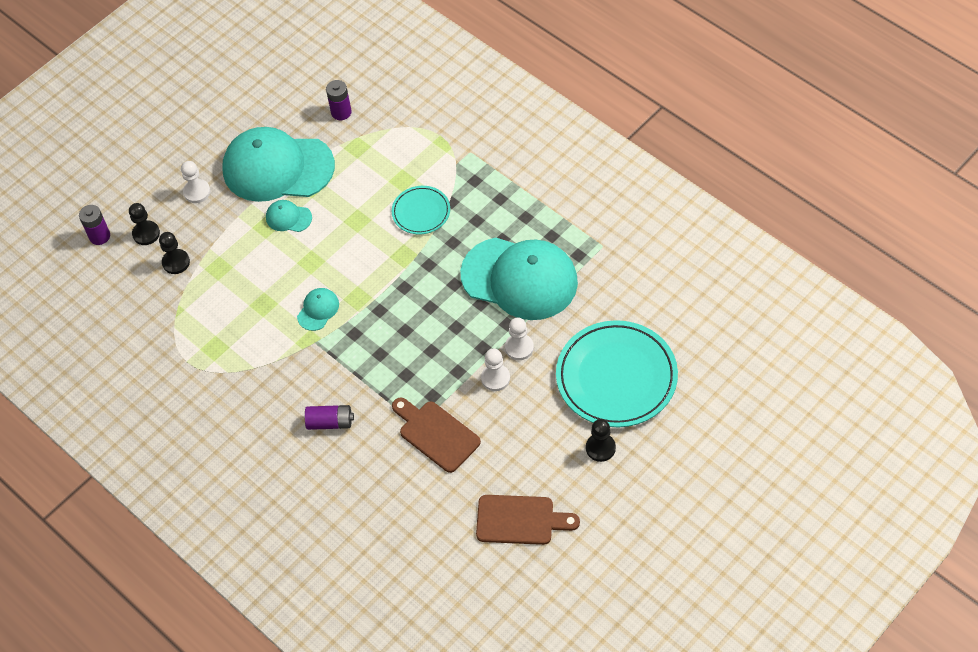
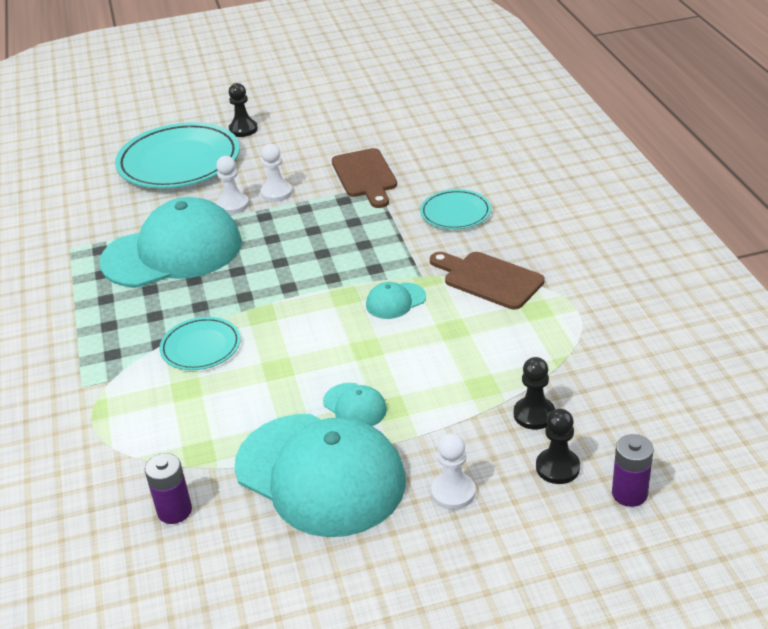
camera: 150 degrees left, 20 degrees down
purple battery [305,405,354,430] -> turquoise plate [420,189,491,230]
turquoise cap [460,238,578,320] -> turquoise cap turned 105 degrees clockwise [99,197,242,288]
brown cutting board [476,495,580,545] -> brown cutting board moved to [430,252,545,310]

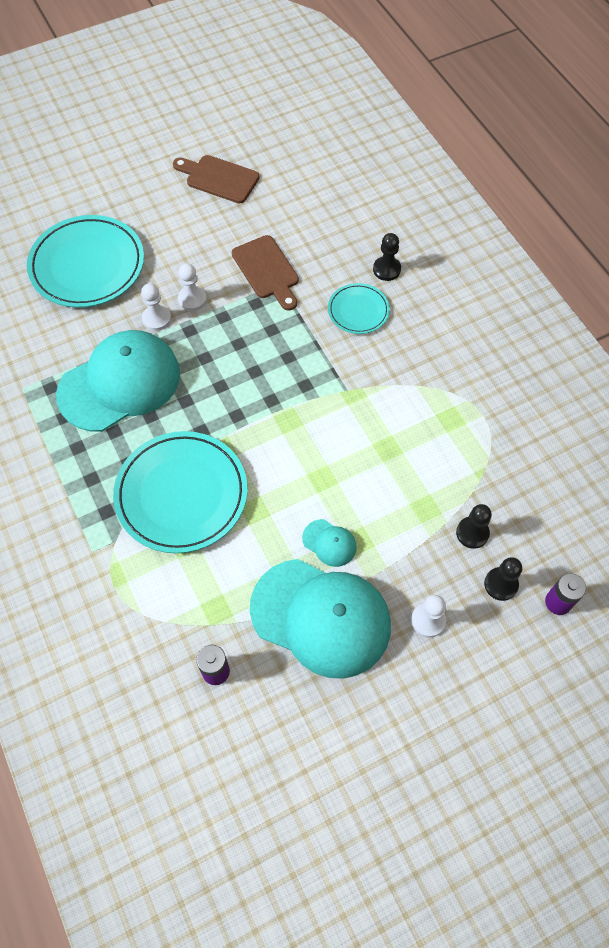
camera: 15 degrees left, 25 degrees up
turquoise plate [159,317,241,370] -> turquoise plate [113,431,248,553], size x1.92
black pawn [229,83,258,137] -> black pawn moved to [373,233,401,281]
turquoise cap [366,282,426,319] -> none
brown cutting board [430,252,545,310] -> brown cutting board moved to [173,155,260,204]

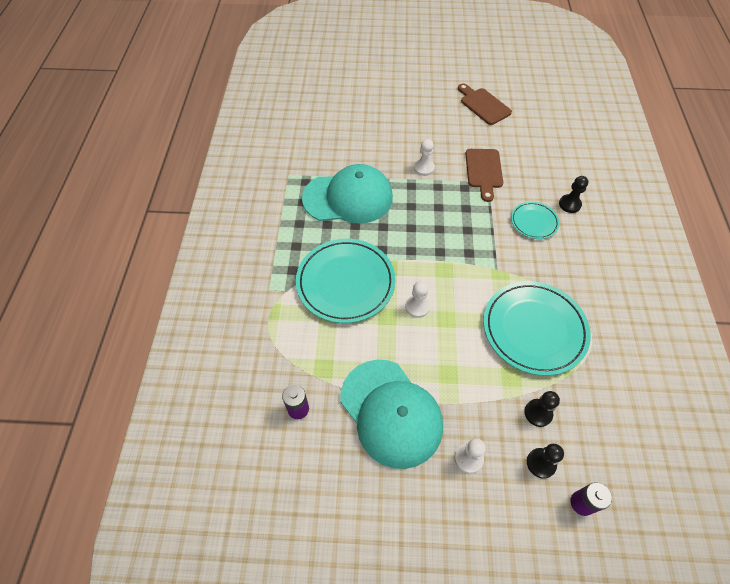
camera: 30 degrees right, 5 degrees down
turquoise plate [27,215,144,308] -> turquoise plate moved to [483,281,591,376]
white pawn [141,283,171,331] -> white pawn moved to [405,281,430,318]
turquoise cap [302,519,357,567] -> none

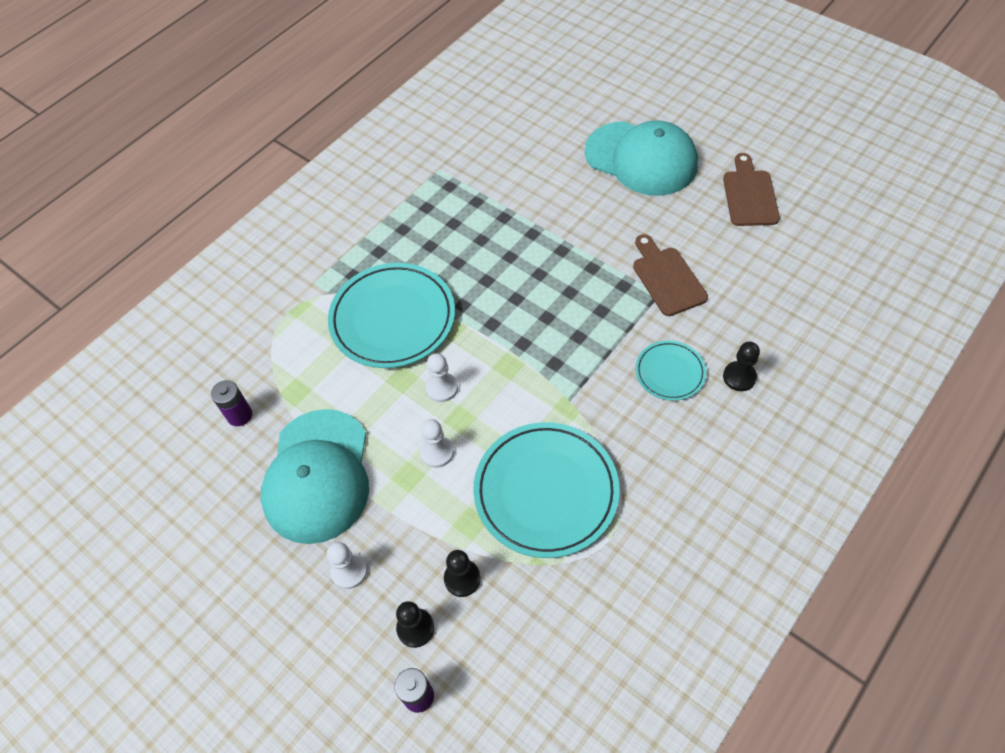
camera: 40 degrees right, 0 degrees up
turquoise cap [302,164,393,223] -> turquoise cap moved to [585,120,698,196]
white pawn [414,139,435,176] -> white pawn moved to [420,419,454,468]
brown cutting board [465,149,503,202] -> brown cutting board turned 120 degrees clockwise [633,234,708,316]

